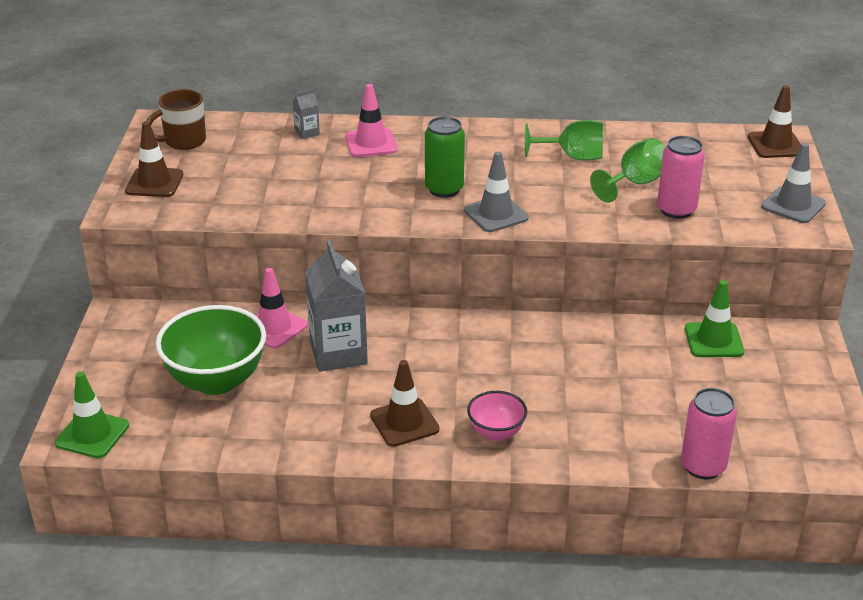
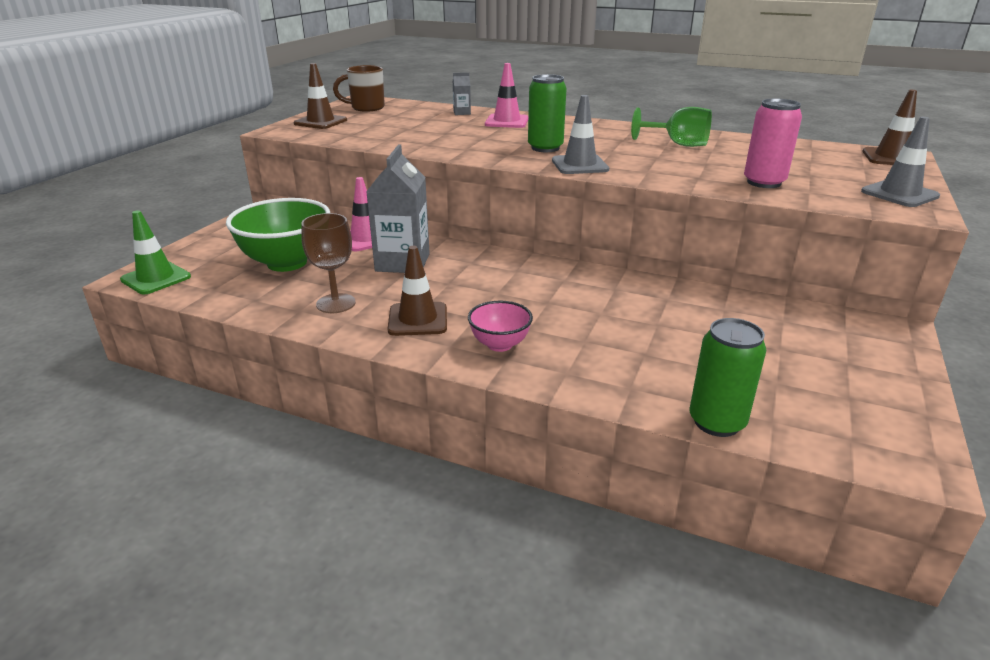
camera: 20 degrees right, 5 degrees down
green goblet [590,138,666,203] -> none
pink can [681,388,737,480] -> green can [690,318,767,437]
green traffic cone [685,280,744,357] -> none
none -> brown goblet [301,213,356,313]

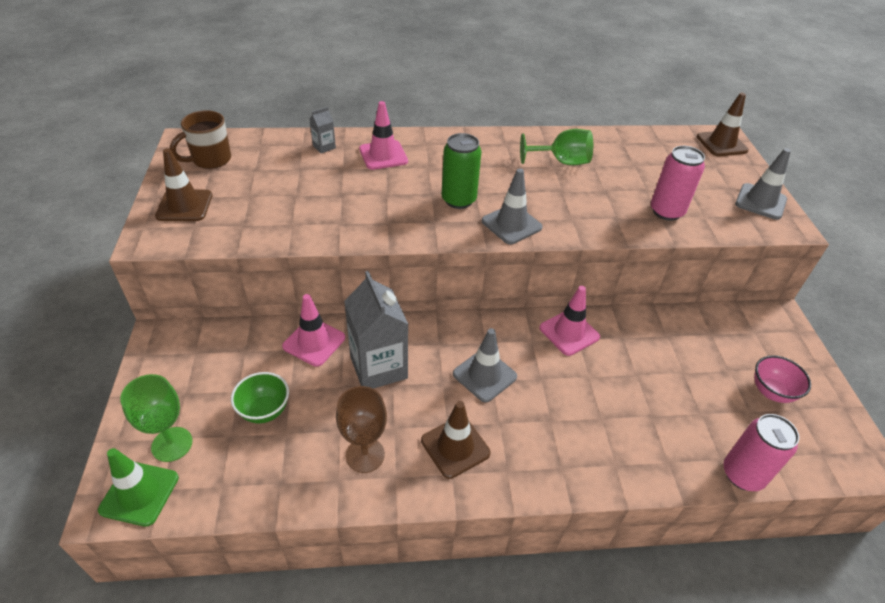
camera: 30 degrees left, 15 degrees up
green bowl [226,198,330,272] -> green bowl [231,372,289,423], size x0.53
pink bowl [468,301,533,352] -> pink bowl moved to [754,355,811,403]
green can [690,318,767,437] -> pink can [724,414,799,491]
none -> green goblet [120,374,193,462]
none -> grey traffic cone [453,328,517,402]
none -> pink traffic cone [539,286,600,356]

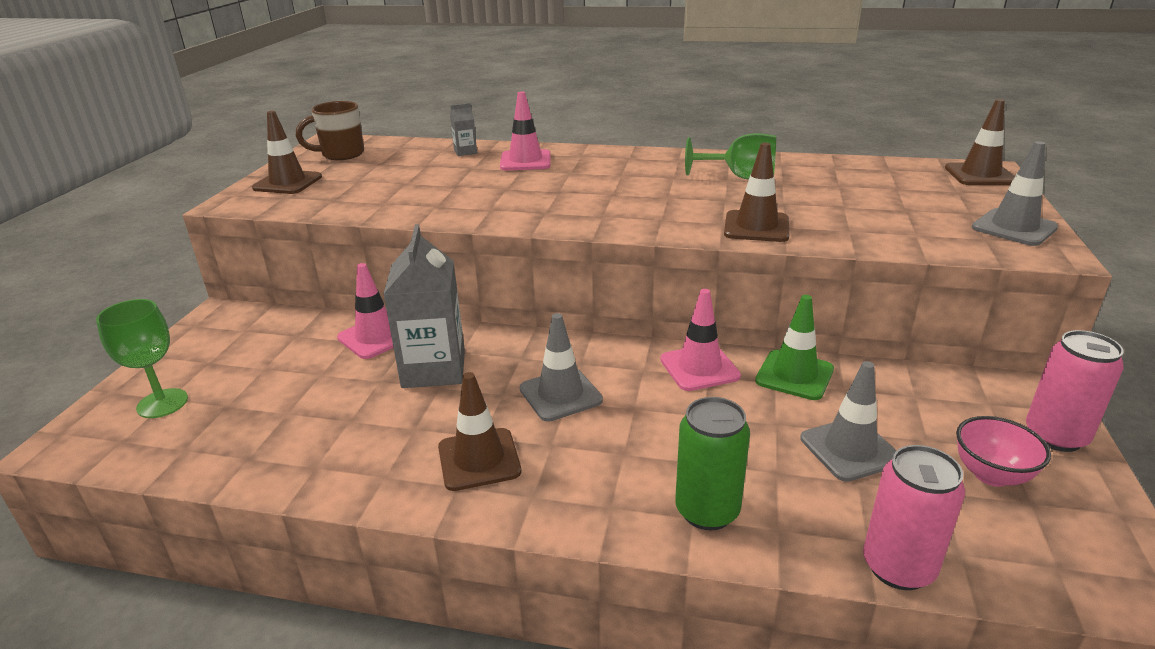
camera: 20 degrees right, 15 degrees down
green traffic cone [98,448,179,527] -> green traffic cone moved to [755,295,834,400]
green bowl [231,372,289,423] -> none
brown goblet [336,386,387,473] -> none
green can [442,133,481,209] -> green can moved to [675,397,750,530]
grey traffic cone [482,168,543,244] -> grey traffic cone moved to [800,361,897,482]
pink can [651,146,705,221] -> pink can moved to [1026,330,1124,452]
none -> brown traffic cone [724,143,789,242]

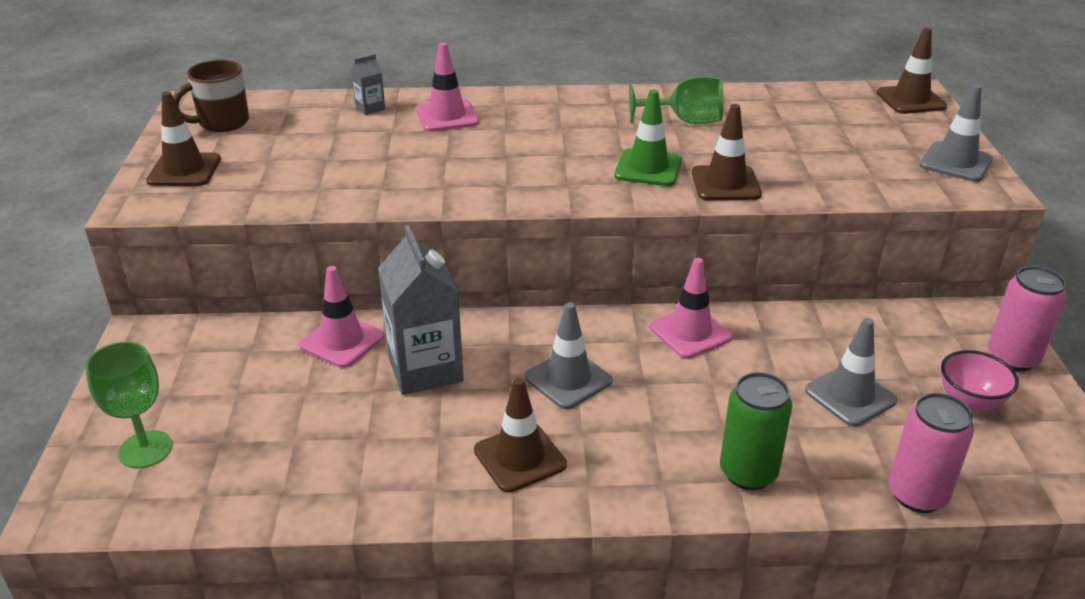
camera: 15 degrees left, 5 degrees up
green traffic cone [755,295,834,400] -> green traffic cone moved to [614,90,682,186]

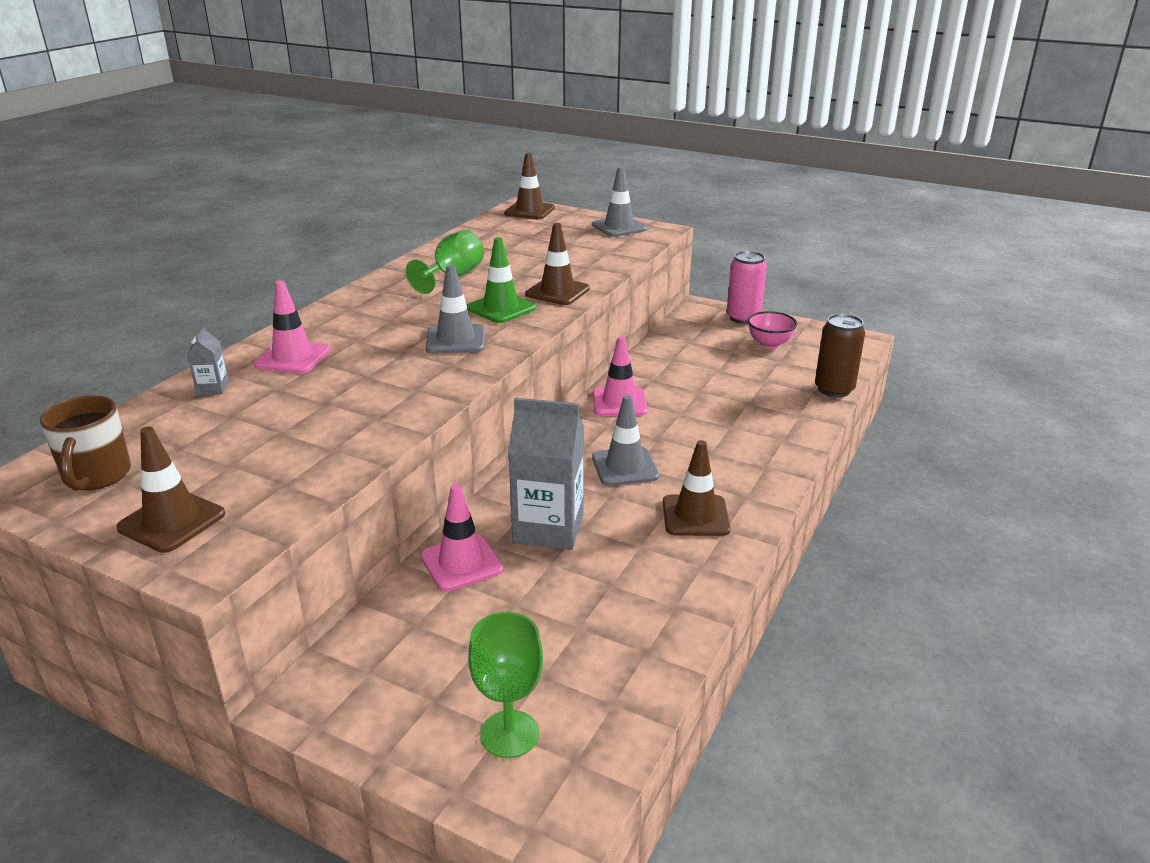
camera: 60 degrees left, 5 degrees down
green can [720,372,792,490] -> none
grey traffic cone [805,318,897,426] -> grey traffic cone moved to [426,265,485,354]
pink can [889,393,974,513] -> brown can [815,314,865,398]

